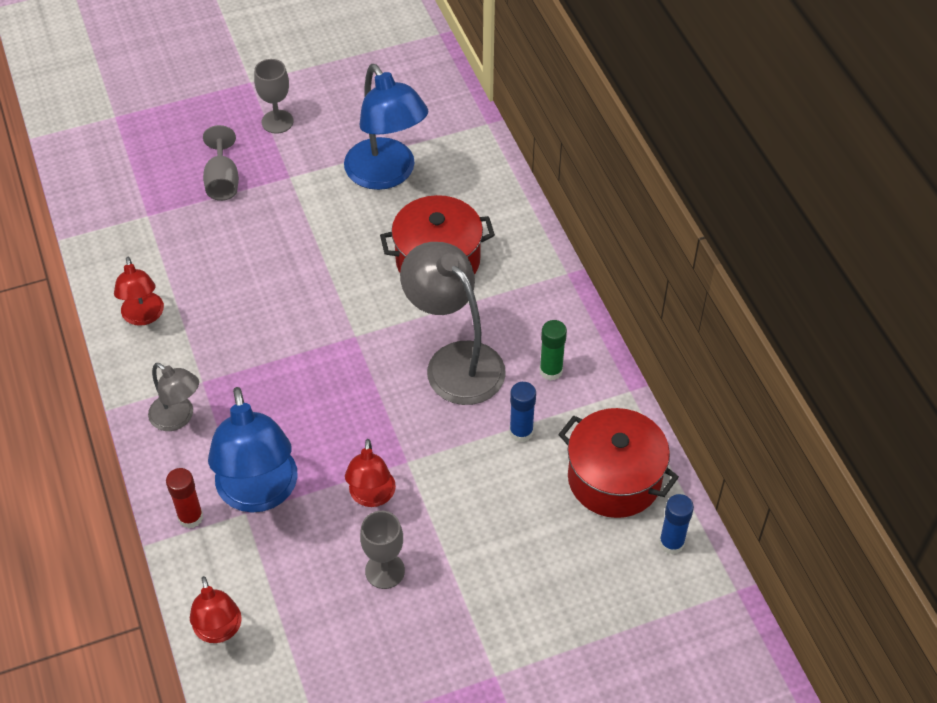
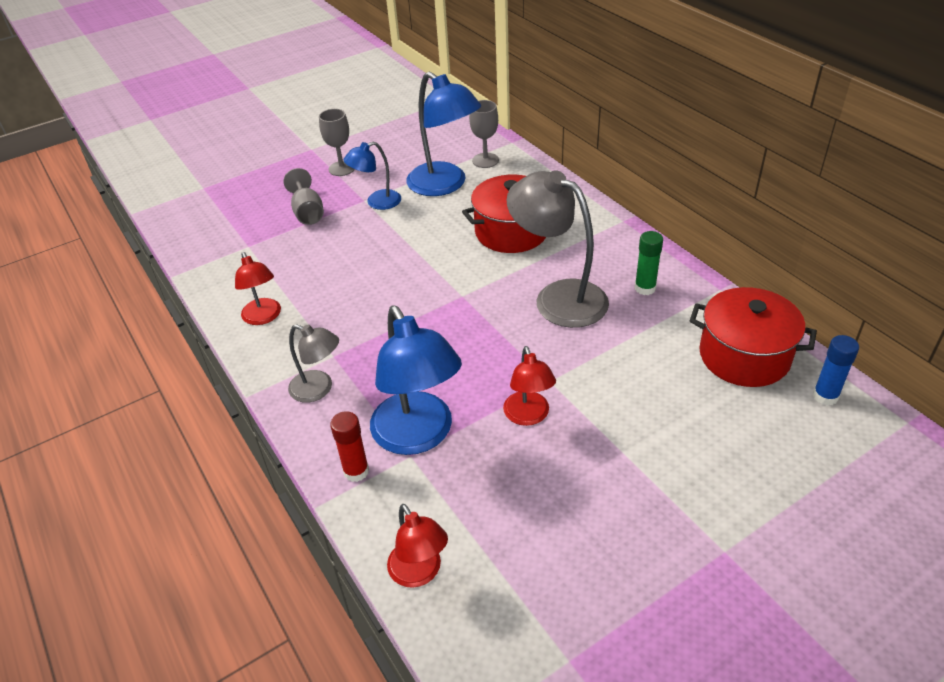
camera: 10 degrees left, 10 degrees down
grey goblet [360,511,405,589] -> grey goblet moved to [469,100,499,168]
blue glue stick [509,382,536,442] -> none
none -> blue lamp [344,142,401,210]

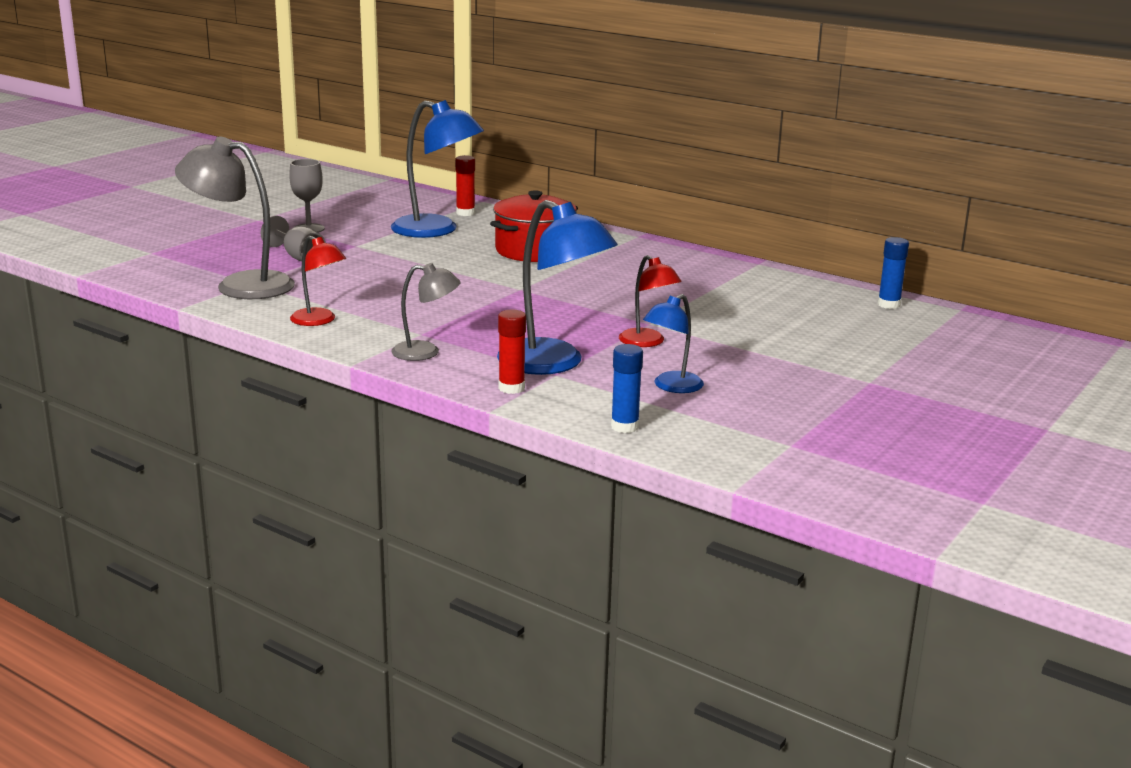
camera: 25 degrees left, 20 degrees down
blue lamp [344,142,401,210] -> blue lamp moved to [643,294,704,393]
red lamp [387,504,448,588] -> blue glue stick [611,344,643,433]
grey goblet [469,100,499,168] -> red glue stick [455,155,475,216]
grey lamp [506,170,609,328] -> grey lamp moved to [175,136,295,299]
green glue stick [635,231,663,295] -> none
red pot [690,287,817,387] -> none

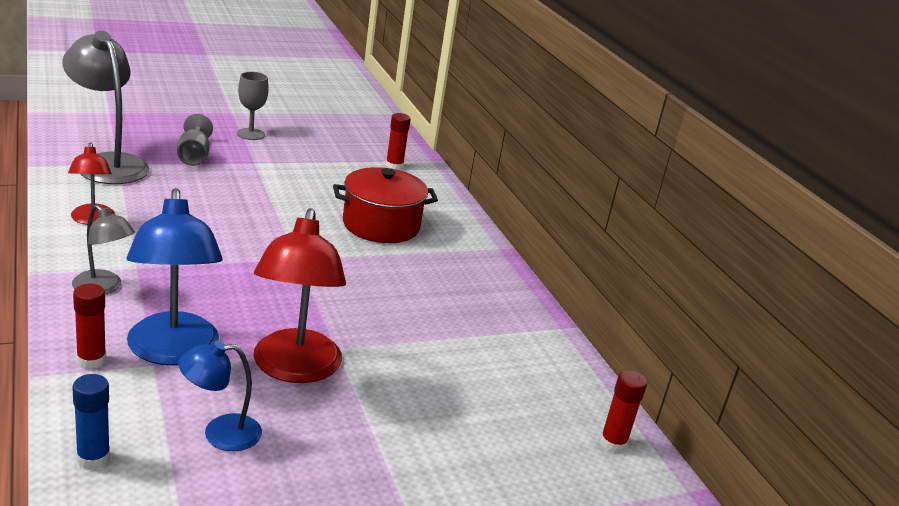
camera: 30 degrees right, 5 degrees up
blue lamp [391,100,484,238] -> none
red lamp [619,255,682,347] -> red lamp [254,208,346,383], size x1.78
blue glue stick [878,237,909,309] -> red glue stick [600,370,647,453]

